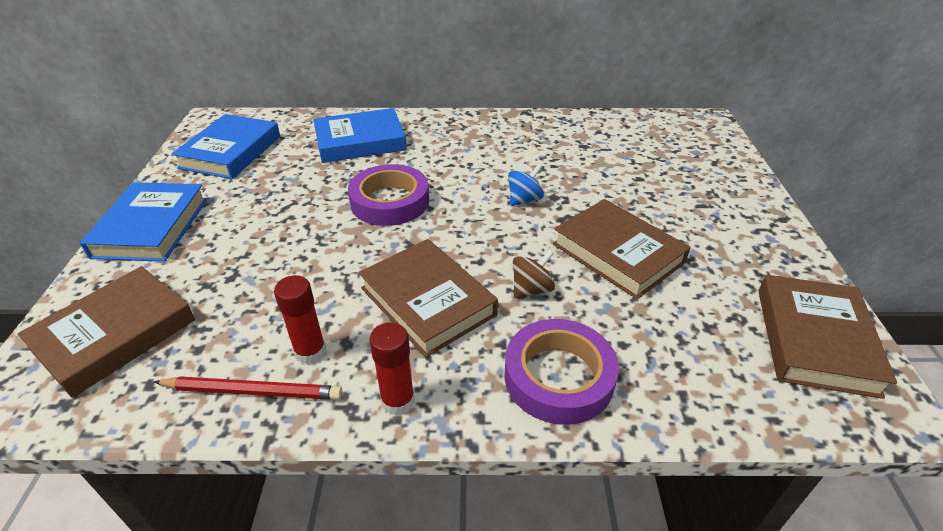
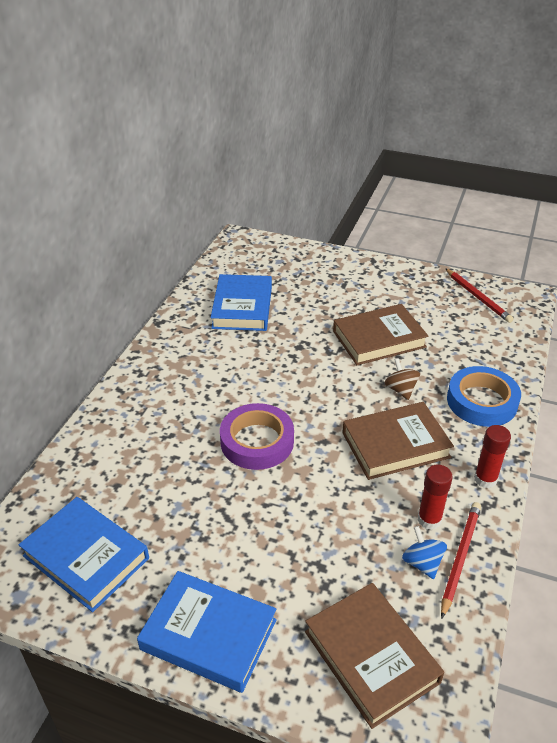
camera: 70 degrees left, 0 degrees up
blue book [313,108,407,163] -> blue book moved to [211,274,272,331]
purple tape [505,319,619,425] -> blue tape [447,366,521,427]
blue spinning top [508,164,544,206] -> blue spinning top moved to [402,526,447,579]
brown book [758,275,897,399] -> red pencil [445,268,514,323]

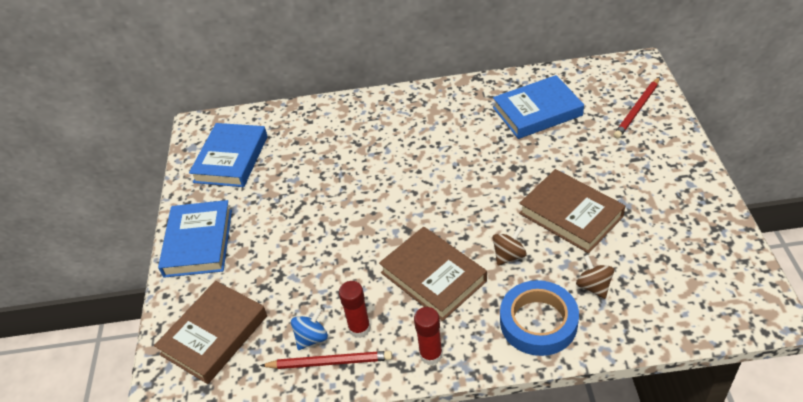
camera: 70 degrees right, 5 degrees up
purple tape [220,403,294,470] -> none
red pencil [445,268,514,323] -> red pencil moved to [614,77,660,139]
none -> brown spinning top [576,255,614,299]

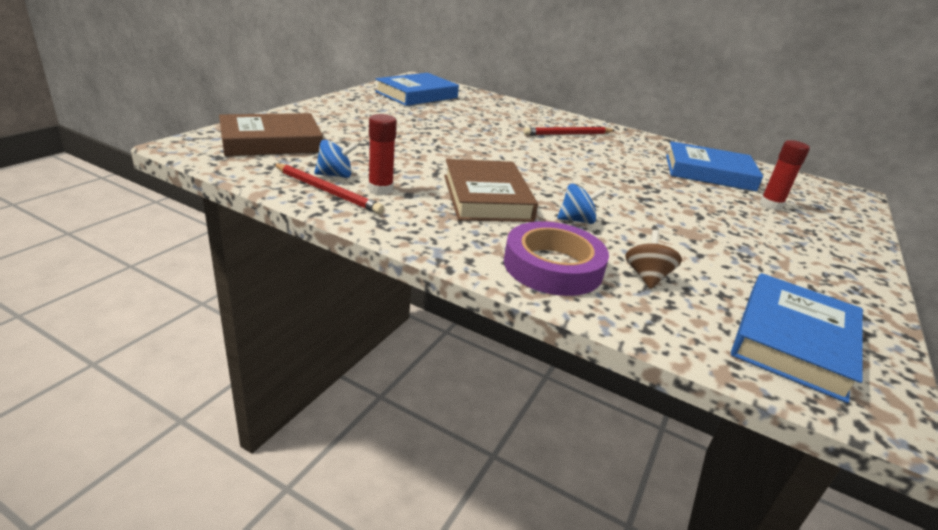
camera: 25 degrees right, 15 degrees down
blue book [158,200,232,278] -> blue book moved to [731,273,863,403]
red glue stick [414,307,443,365] -> red glue stick moved to [760,140,810,210]
brown spinning top [493,226,527,265] -> blue spinning top [557,184,606,224]
blue tape [500,280,579,356] -> purple tape [504,221,609,296]
brown book [519,169,625,253] -> none
red pencil [614,77,660,139] -> red pencil moved to [523,127,615,135]

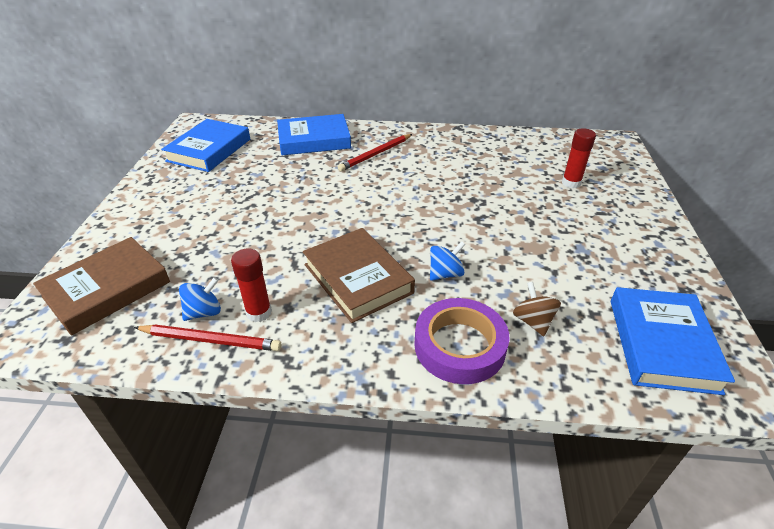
camera: 20 degrees left, 10 degrees up
blue book [666,141,763,192] -> blue book moved to [277,114,351,155]

